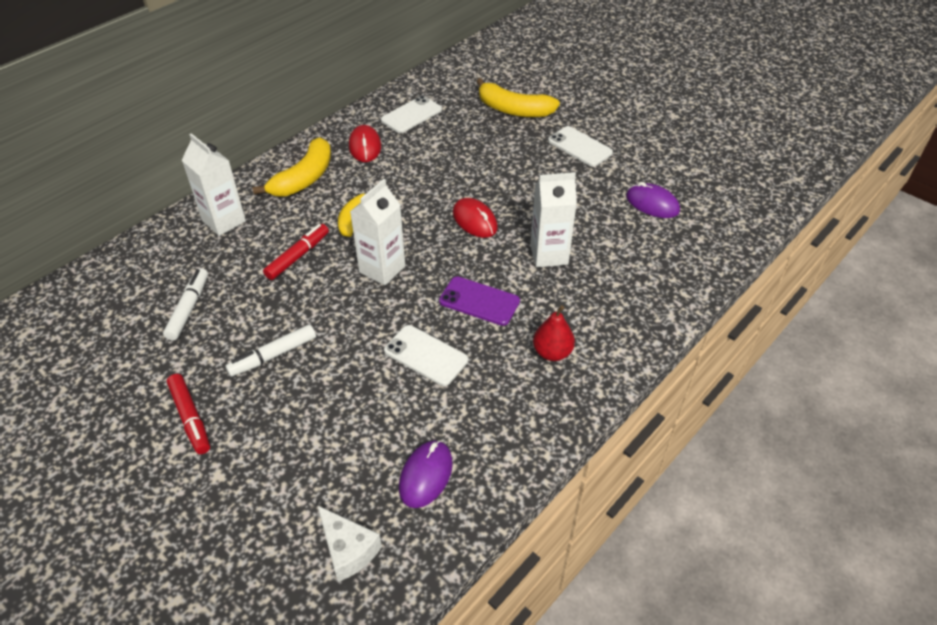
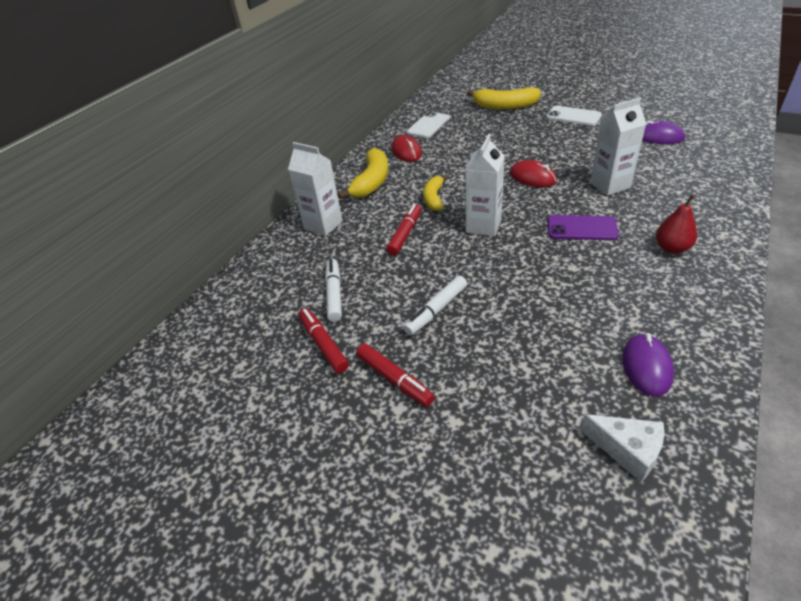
camera: 10 degrees left, 5 degrees down
white phone [384,325,468,386] -> none
none -> red marker [299,308,349,373]

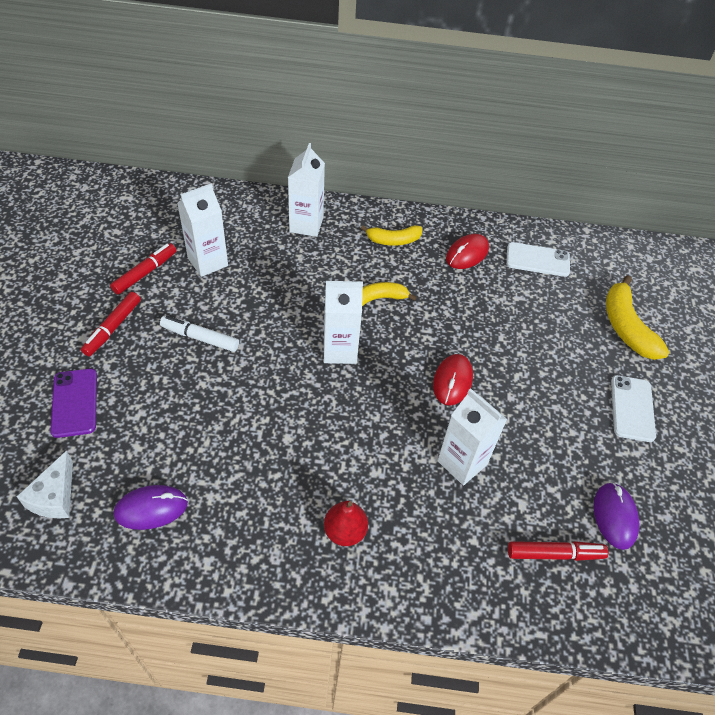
camera: 60 degrees right, 10 degrees up
white marker [325,259,342,322] -> white carton [177,183,228,277]
yellow banana [338,148,388,199] -> yellow banana [361,225,422,246], size x0.64
red marker [386,204,421,256] -> red marker moved to [508,541,608,561]
purple phone [548,215,619,240] -> purple phone moved to [50,369,97,438]

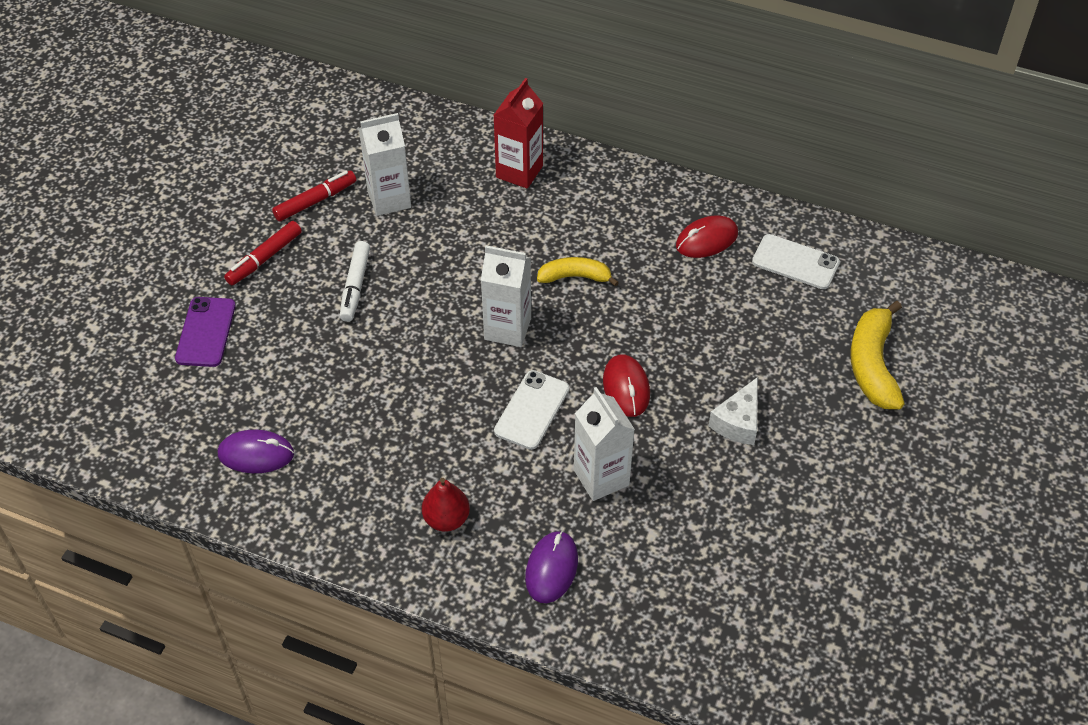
camera: 20 degrees right, 0 degrees up
white cheese [16,451,73,518] -> white cheese moved to [708,377,758,445]
white marker [160,316,239,352] -> white marker turned 120 degrees counterclockwise [340,241,370,322]
white carton [288,143,325,237] -> red carton [493,78,543,189]
yellow banana [361,225,422,246] -> none
red mouse [433,354,473,406] -> red mouse turned 45 degrees counterclockwise [603,354,650,417]
red marker [508,541,608,561] -> none
purple mouse [594,482,639,550] -> purple mouse moved to [525,531,578,603]
white phone [611,375,656,442] -> white phone moved to [494,370,569,450]

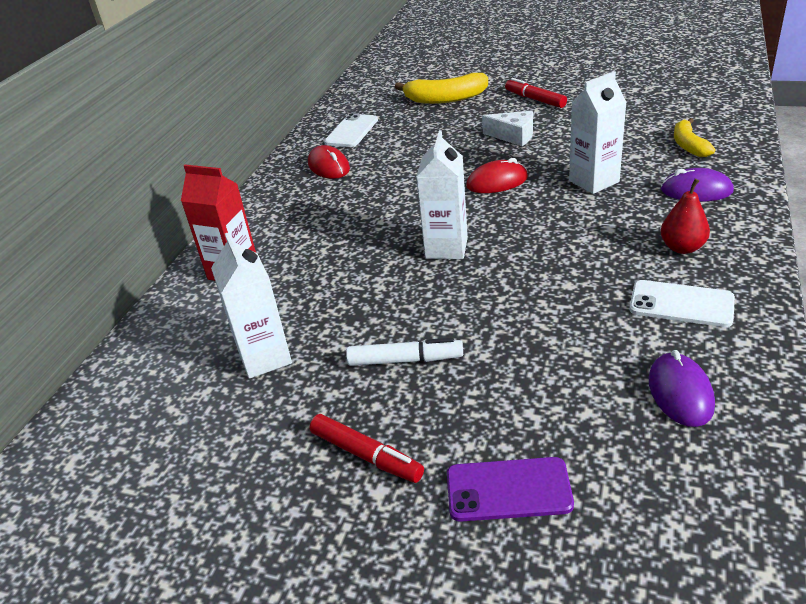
camera: 90 degrees left, 15 degrees down
red marker [272,171,356,222] -> red marker moved to [505,78,567,108]
white phone [494,370,569,450] -> white phone moved to [629,280,735,327]
yellow banana [537,257,619,287] -> yellow banana moved to [674,118,715,157]

